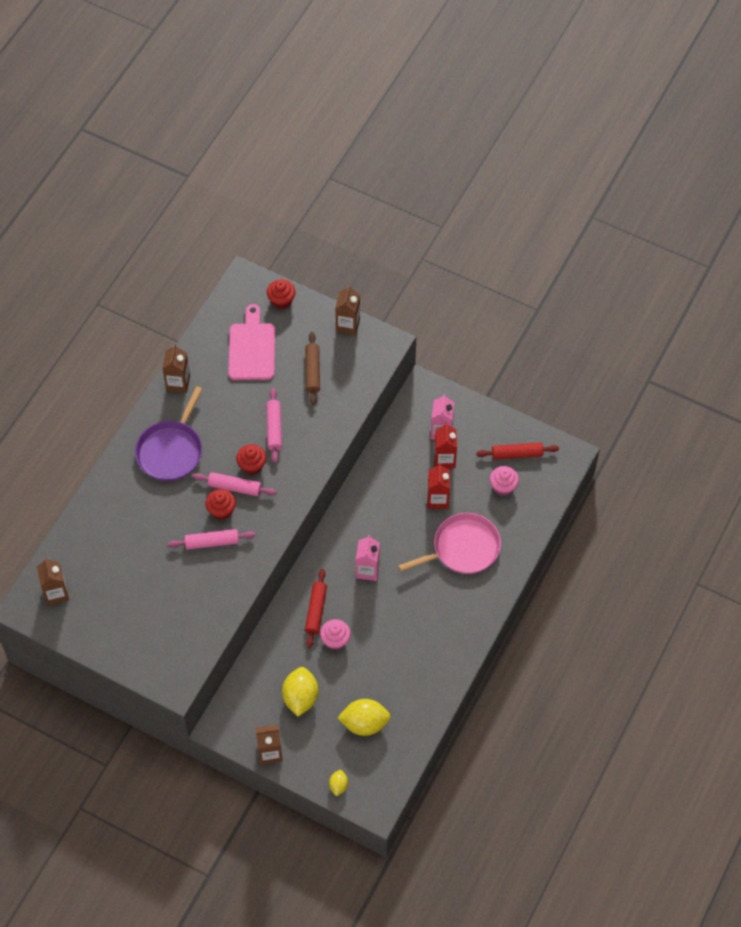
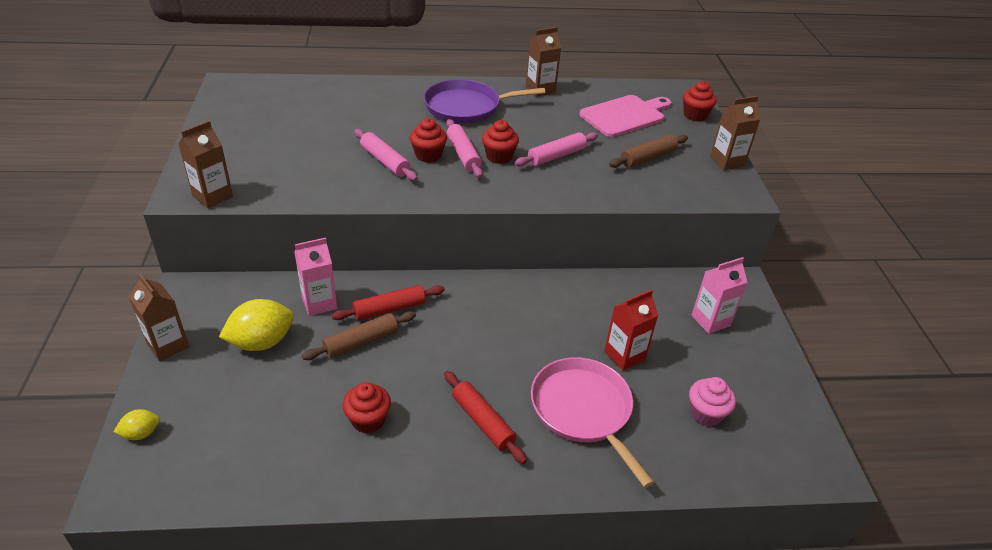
camera: 55 degrees right, 20 degrees down
brown carton [37,558,69,605] -> brown carton moved to [179,121,233,208]
pink cupcake [320,619,351,650] -> brown rolling pin [302,311,416,360]
yellow lemon [338,699,391,736] -> none
pink carton [356,535,380,581] -> pink carton moved to [294,237,337,316]
pink pan [398,513,501,574] -> pink pan turned 150 degrees counterclockwise [531,357,654,488]
red carton [434,423,457,469] -> none
red rolling pin [476,442,559,460] -> red rolling pin moved to [444,371,527,464]
none -> red cupcake [343,382,391,433]

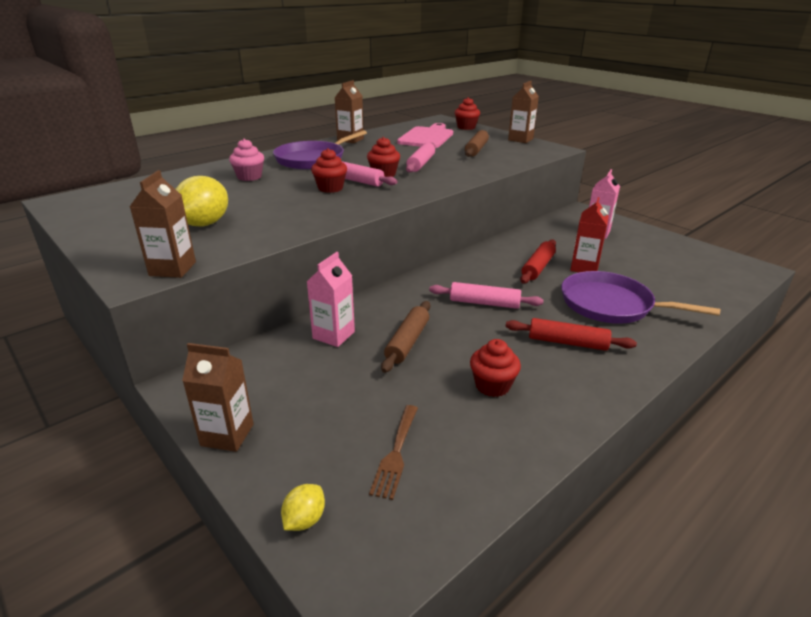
camera: 35 degrees left, 10 degrees down
yellow lemon [219,299,294,351] -> yellow lemon moved to [176,176,228,226]
red rolling pin [332,285,445,320] -> red rolling pin moved to [520,240,556,283]
pink rolling pin [354,129,418,181] -> pink rolling pin moved to [429,282,544,309]
pink pan [531,357,654,488] -> purple pan [561,271,720,324]
pink cupcake [689,377,736,426] -> pink cupcake moved to [229,139,264,181]
none -> brown fork [369,405,418,500]

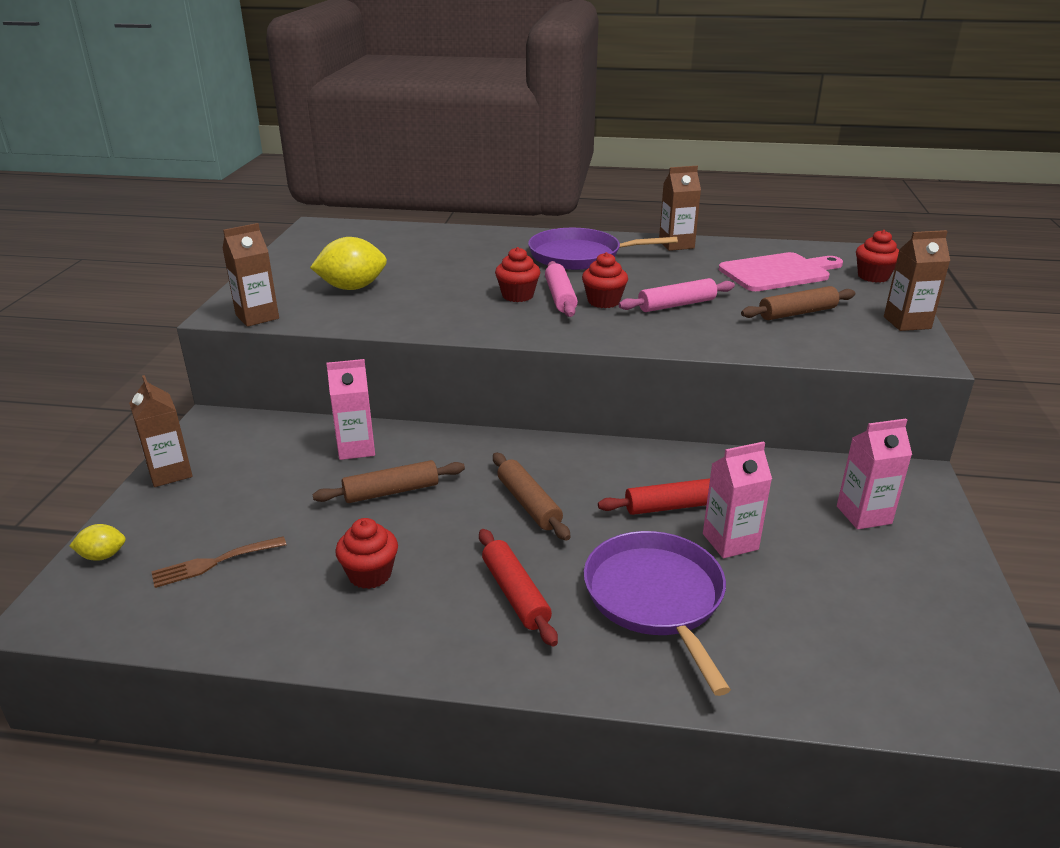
camera: 50 degrees right, 0 degrees up
pink cupcake [229,139,264,181] -> none
pink rolling pin [429,282,544,309] -> brown rolling pin [493,453,571,541]
red carton [570,197,609,272] -> pink carton [703,441,772,558]

